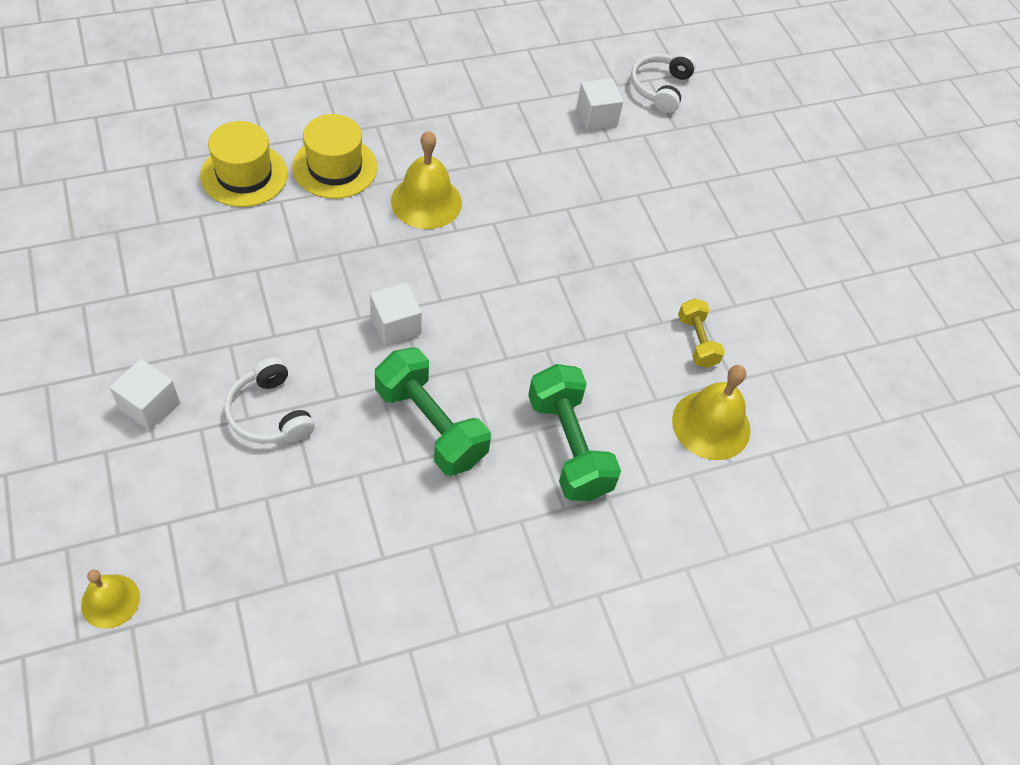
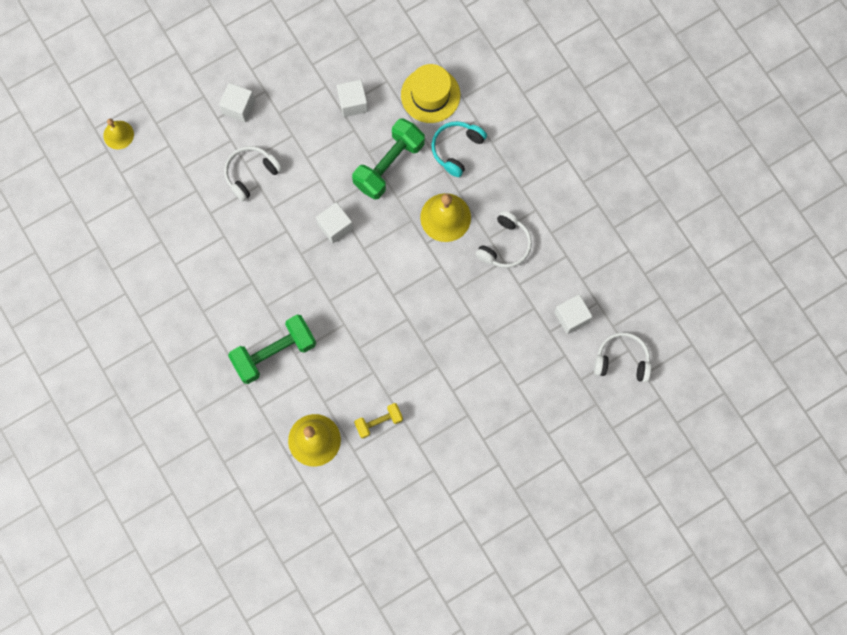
camera: 85 degrees right, 20 degrees up
yellow hat [292,114,377,199] -> turquoise headphones [431,121,487,177]
green dumbbell [375,347,491,476] -> green dumbbell moved to [352,118,425,200]
none -> white cube [337,80,368,117]
none -> white headphones [476,211,532,268]

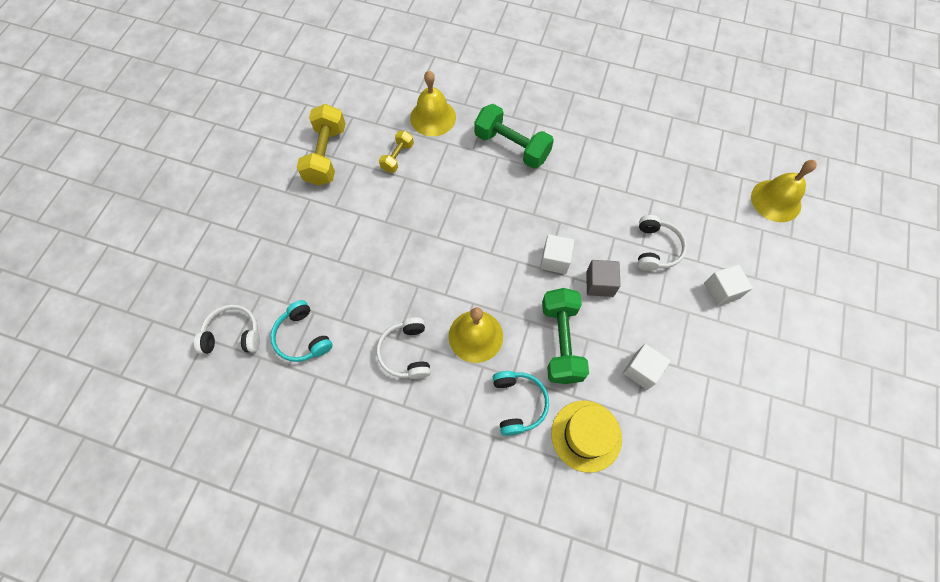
camera: 140 degrees right, 10 degrees down
yellow bell [103,119,134,149] -> yellow bell [751,160,817,222], size x1.64
green dumbbell [228,315,316,384] -> green dumbbell turned 75 degrees counterclockwise [474,104,554,169]
white cube [554,294,593,334] -> turquoise headphones [271,300,333,362]
white headphones [594,332,651,382] -> white headphones turned 150 degrees counterclockwise [194,304,260,354]
none -> yellow dumbbell [296,104,346,186]
none -> grey cube [586,260,621,297]

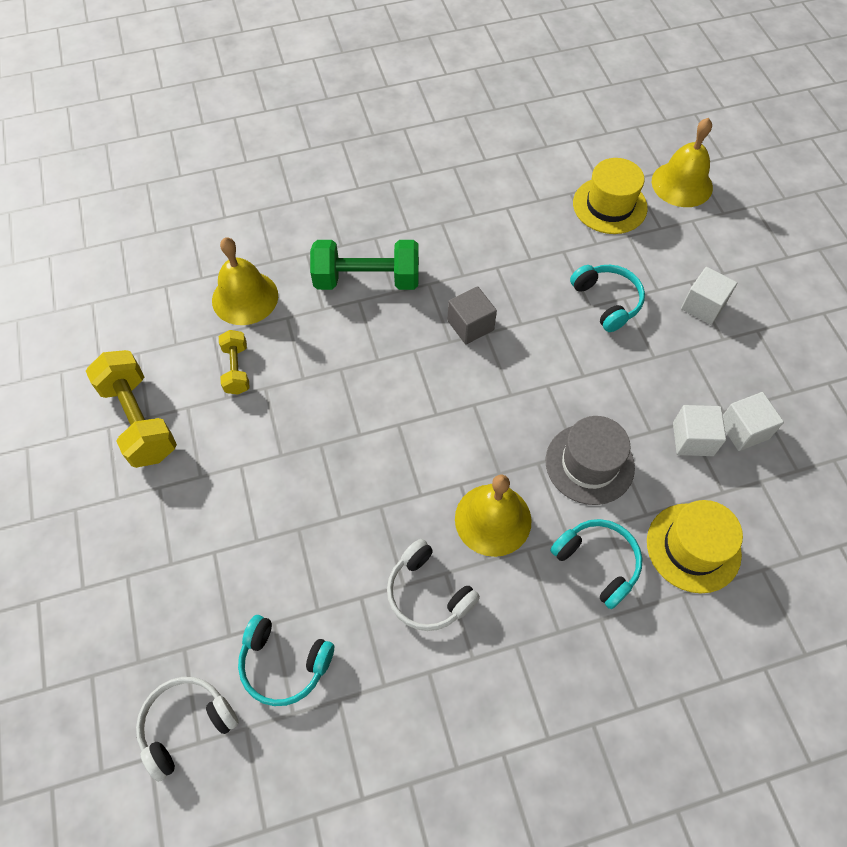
camera: 35 degrees left, 5 degrees down
white cube [540,234,575,274] -> white cube moved to [723,392,784,451]
green dumbbell [542,288,589,384] -> grey hat [546,416,635,505]
grey cube [586,260,621,297] -> grey cube moved to [448,286,497,344]
white headphones [638,215,687,271] -> turquoise headphones [570,265,645,332]
none -> yellow hat [573,158,648,234]

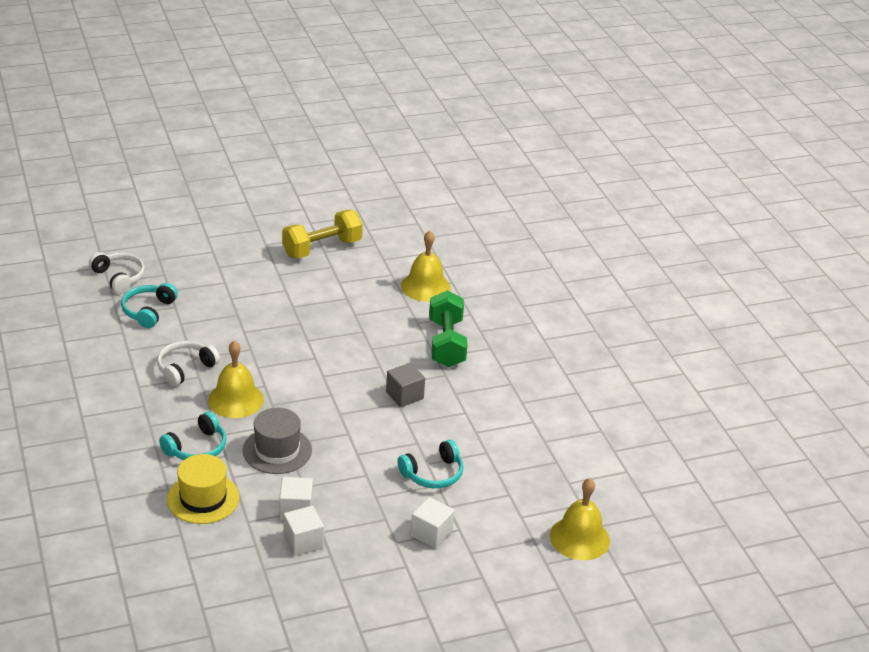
camera: 85 degrees right, 25 degrees down
yellow dumbbell [219,330,250,395] -> none
yellow hat [573,158,648,234] -> none

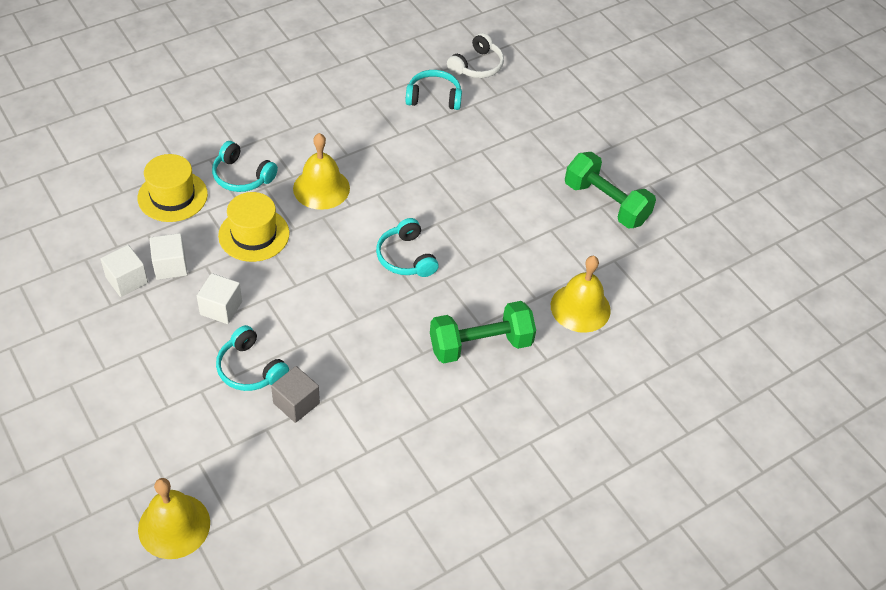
camera: 75 degrees right, 15 degrees up
white headphones [157,341,220,387] -> none
grey hat [243,408,312,474] -> yellow hat [218,192,289,262]
yellow dumbbell [282,210,363,258] -> green dumbbell [565,152,656,229]
grey cube [386,363,425,407] -> grey cube moved to [271,366,320,423]
white cube [411,497,455,549] -> white cube moved to [197,273,242,324]
none -> turquoise headphones [376,218,439,277]

